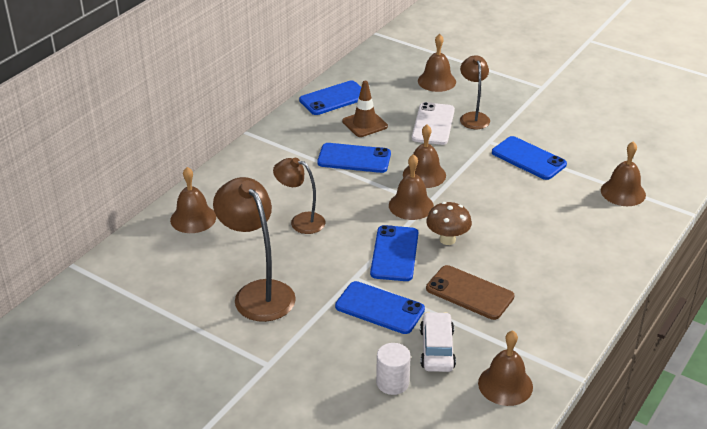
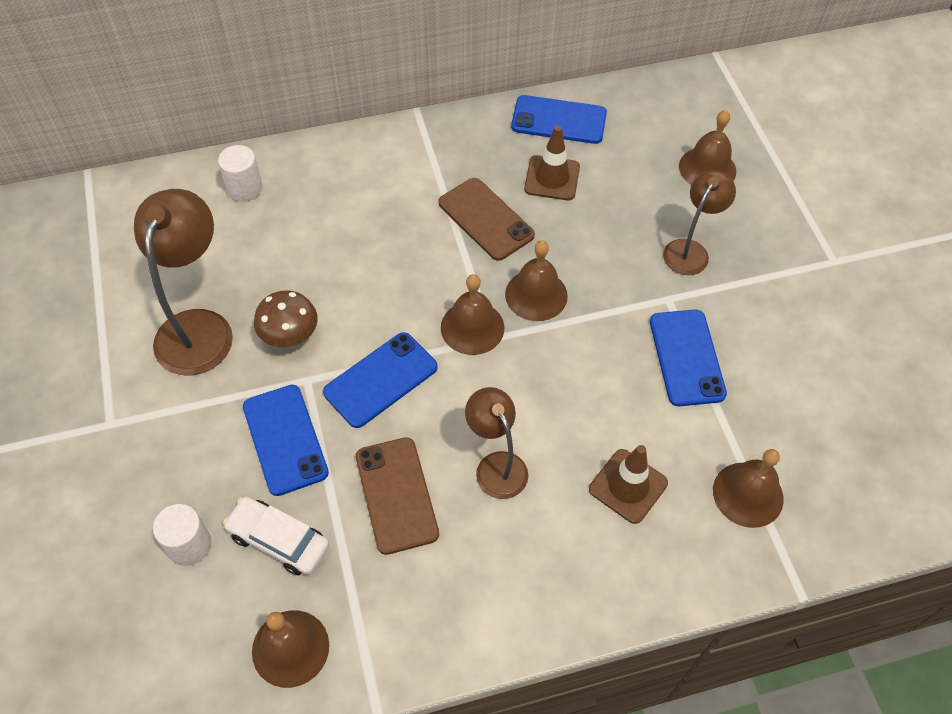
camera: 40 degrees right, 20 degrees up
brown bell [170,167,216,233] -> white cylinder [218,145,263,202]
brown lamp [273,158,325,234] -> brown lamp moved to [465,387,528,499]
blue phone [317,143,391,173] -> brown phone [439,178,535,261]
white phone [412,102,455,145] -> none
white car [420,312,456,372] -> white car turned 105 degrees counterclockwise [223,496,329,575]
brown mushroom [426,202,472,245] -> brown mushroom moved to [254,290,318,347]
none -> brown traffic cone [589,445,668,524]

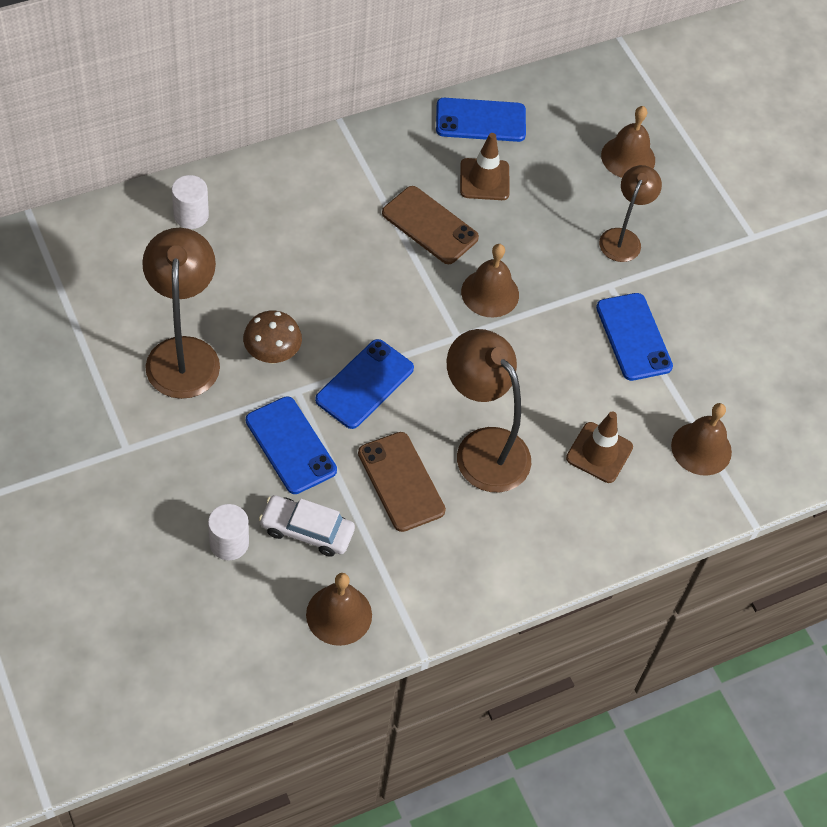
camera: 15 degrees left, 0 degrees up
brown bell [441,274,504,355] -> none
brown lamp [465,387,528,499] -> brown lamp [447,329,531,492], size x1.62

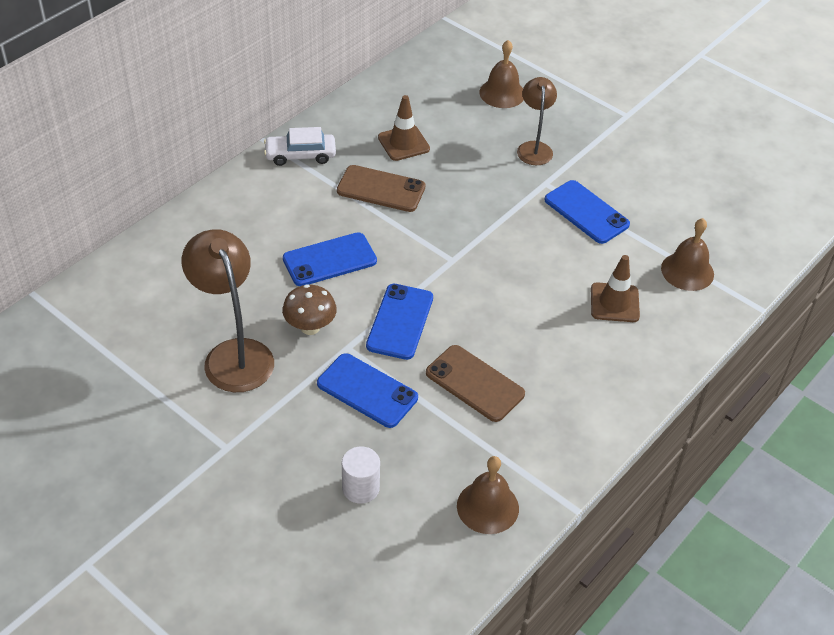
camera: 20 degrees left, 10 degrees down
white cylinder [172,175,209,229] -> none
white car [259,495,355,557] -> white car moved to [264,127,336,166]
blue phone [436,98,526,142] -> blue phone moved to [283,233,377,286]
brown lamp [447,329,531,492] -> none
brown bell [461,244,519,317] -> none

